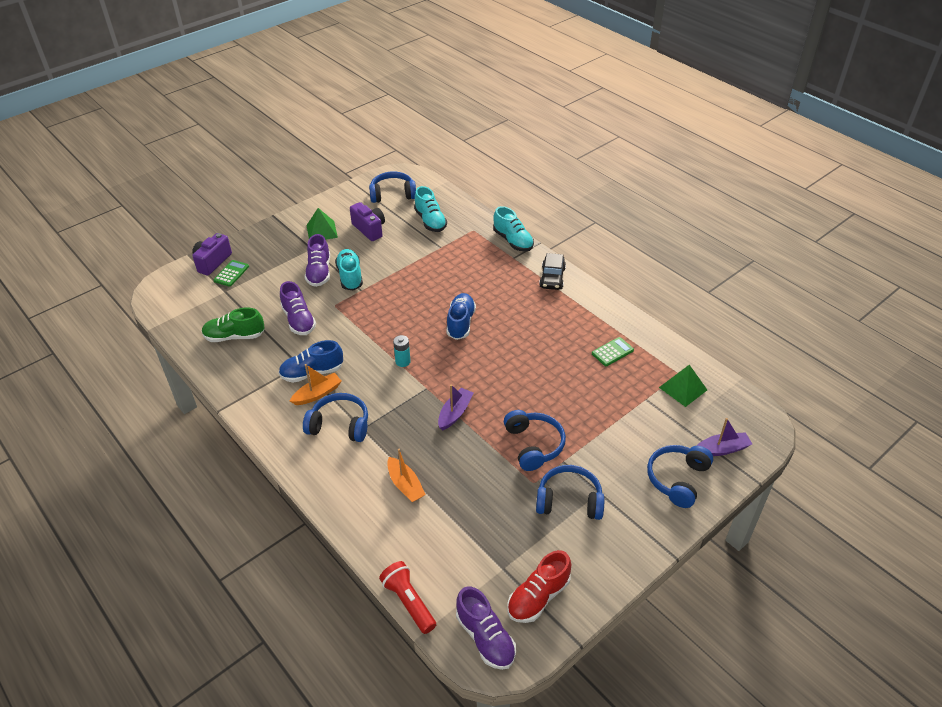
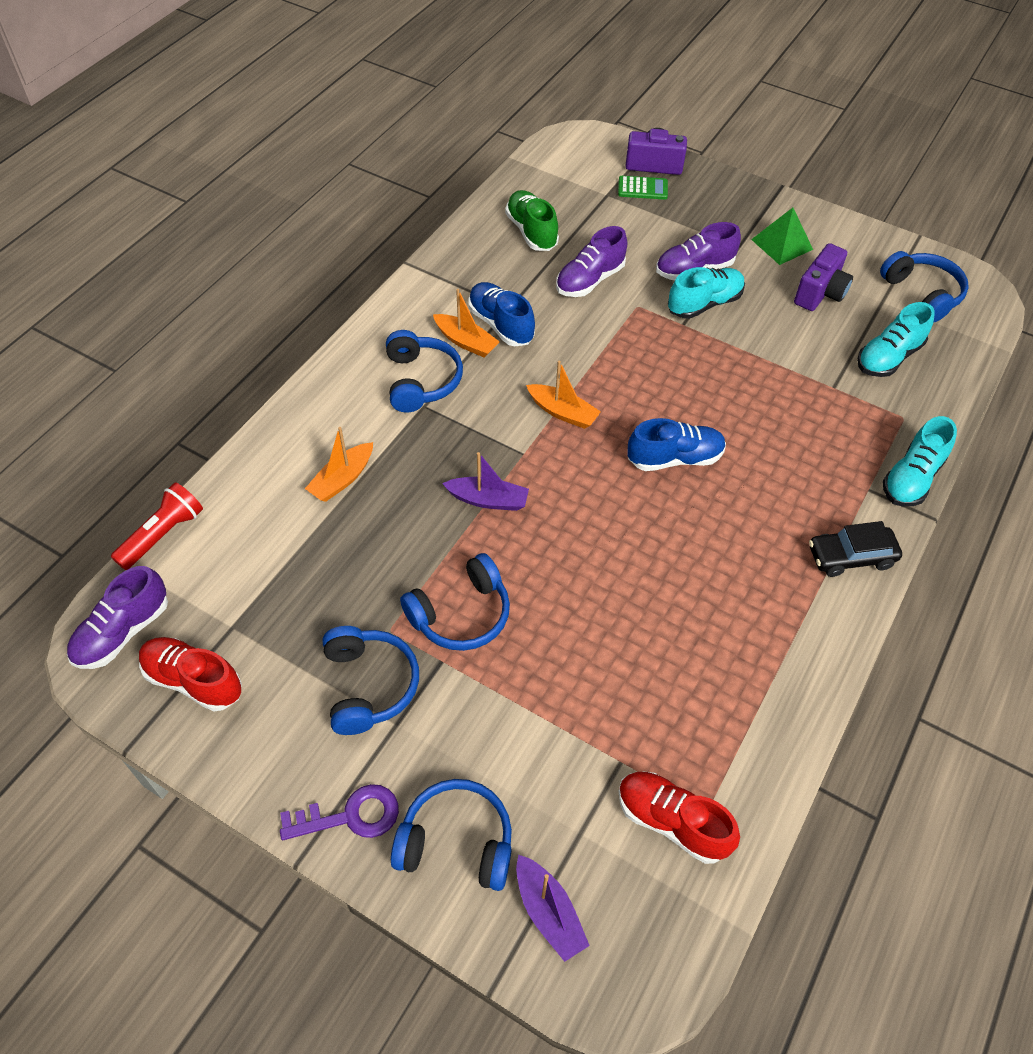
camera: 70 degrees right, 10 degrees up
turquoise battery [393,335,411,367] -> orange boat [526,360,601,429]
green calculator [592,337,634,366] -> none
green pyramid [659,365,707,407] -> red shoe [618,771,740,864]
none -> purple key [280,784,399,840]

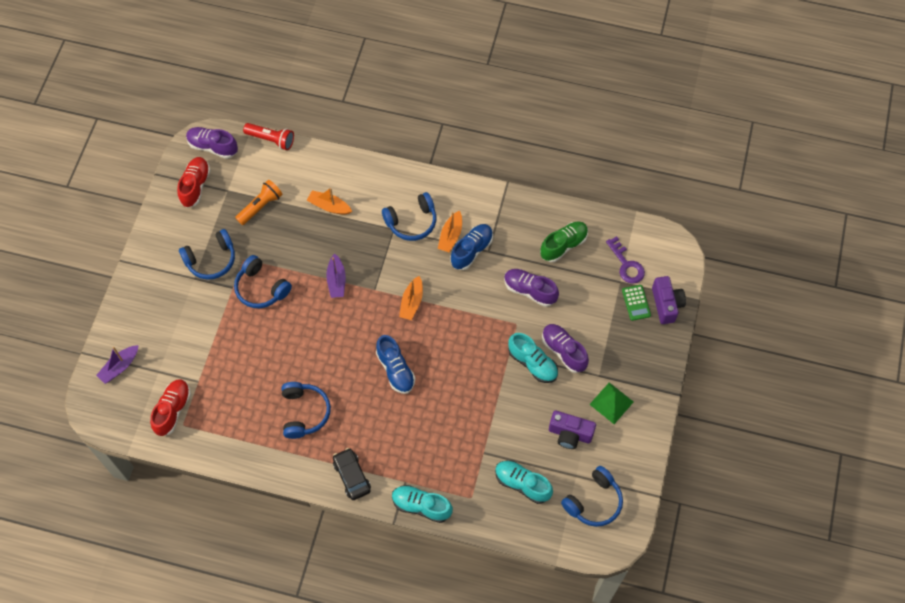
camera: 75 degrees right, 10 degrees up
purple key [280,784,399,840] -> purple key moved to [606,236,645,283]
blue headphones [391,779,512,891] -> blue headphones moved to [282,382,331,439]
none -> orange flashlight [235,180,283,225]

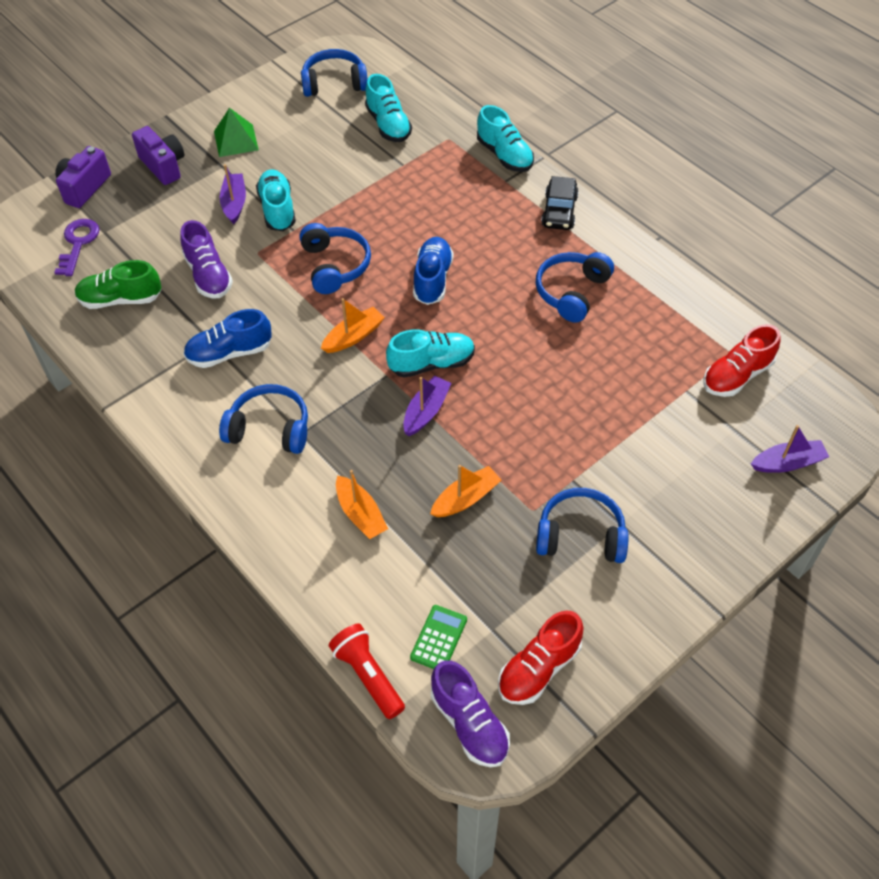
camera: 145 degrees left, 10 degrees down
blue headphones [234,255,292,308] -> blue headphones moved to [299,223,371,294]
orange flashlight [235,180,283,225] -> none
orange boat [438,210,462,253] -> orange boat moved to [430,465,501,517]
purple shoe [542,324,589,373] -> purple boat [220,164,246,224]
purple camera [549,411,596,449] -> purple camera moved to [132,126,184,185]
green calculator [622,285,651,321] -> green calculator moved to [410,605,467,669]
none -> turquoise shoe [386,330,475,378]

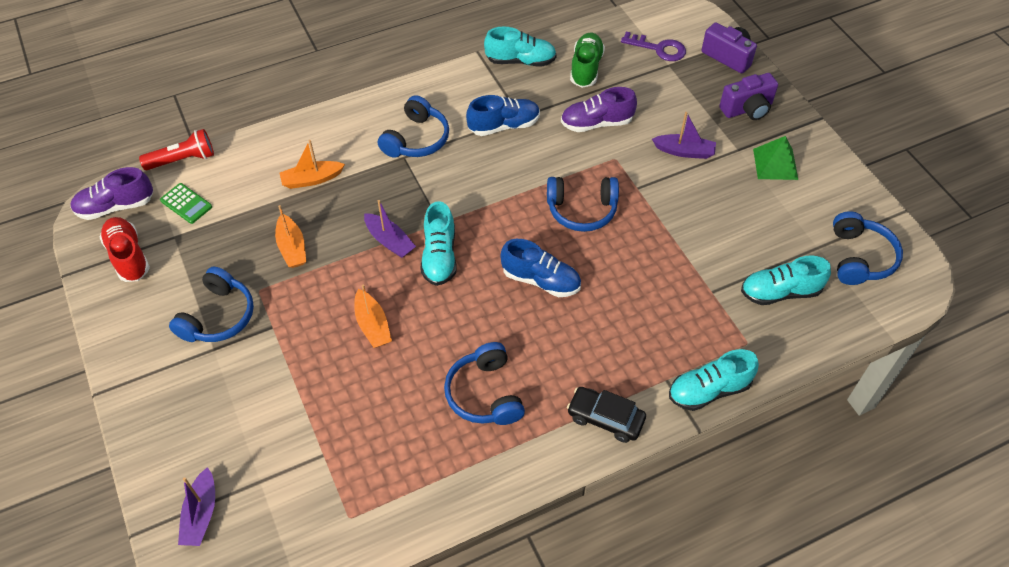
camera: 105 degrees right, 0 degrees up
blue shoe [183,309,272,368] -> blue shoe turned 75 degrees clockwise [466,95,540,136]
turquoise shoe [256,170,296,231] -> turquoise shoe moved to [484,26,557,67]
orange boat [321,298,385,353] -> orange boat moved to [354,284,392,348]
blue headphones [536,252,614,323] -> blue headphones turned 150 degrees counterclockwise [444,342,525,425]
red shoe [704,324,781,397] -> none

